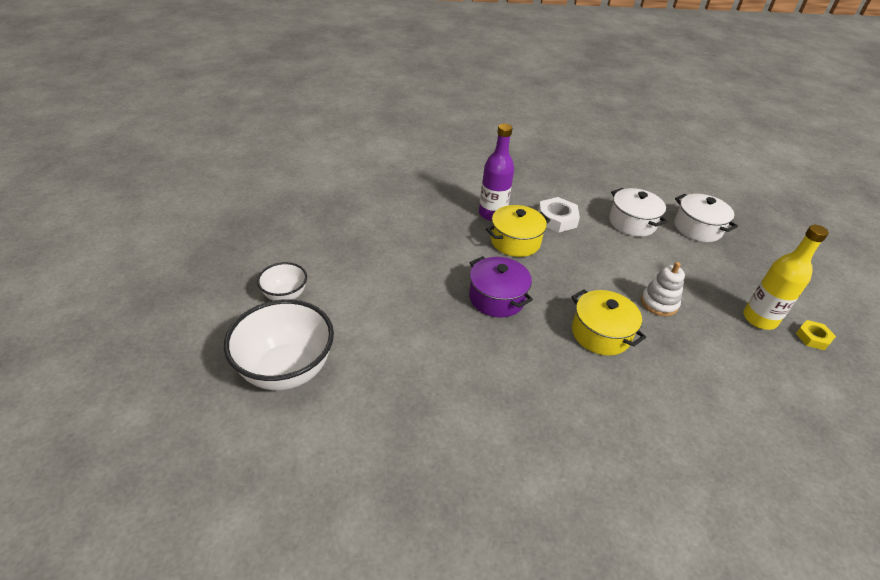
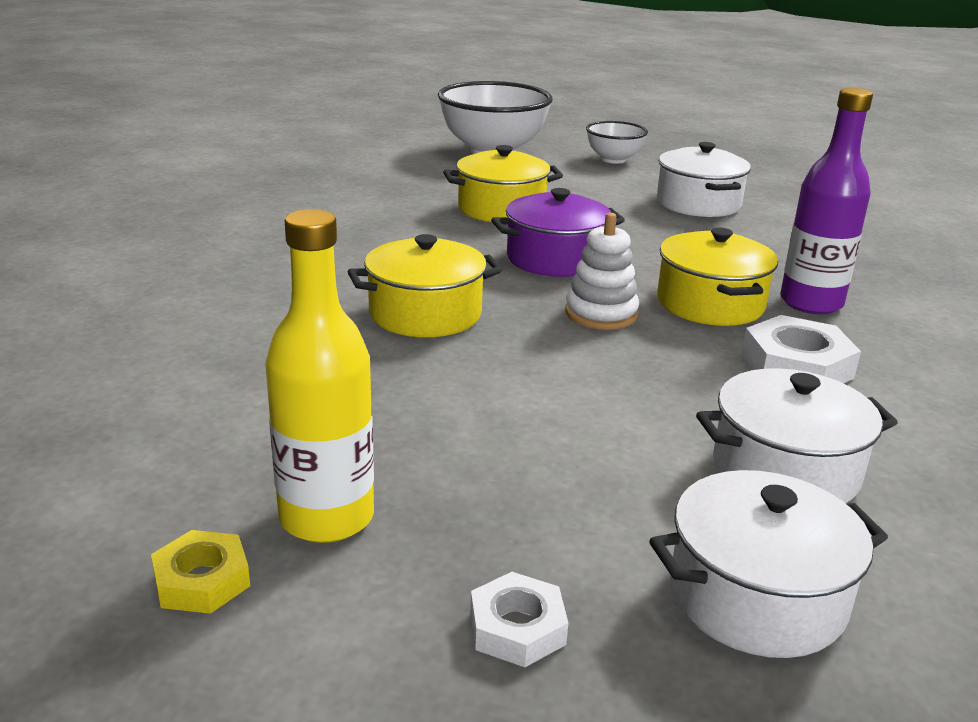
camera: 110 degrees right, 15 degrees down
white stacking toy [641,262,685,316] -> white stacking toy moved to [565,213,639,330]
none -> yellow pot [443,145,563,222]
none -> white nut [470,572,568,667]
none -> white pot [657,142,751,217]

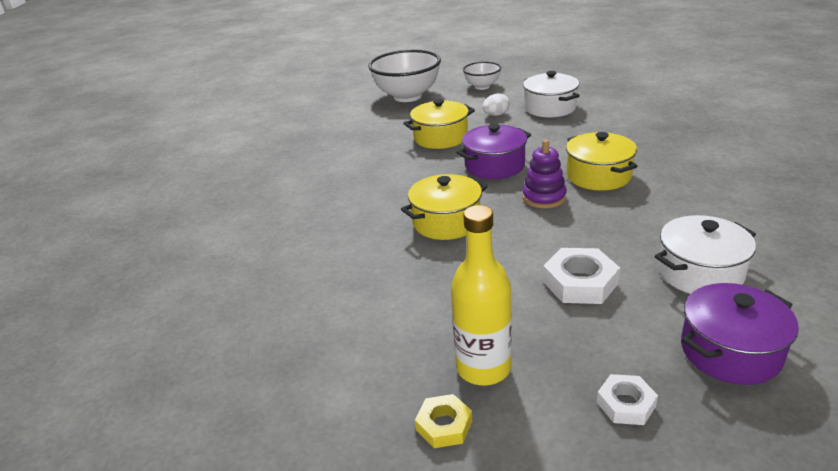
camera: 10 degrees left, 5 degrees up
white stacking toy [565,213,639,330] -> purple stacking toy [522,140,567,208]
white pot [649,470,888,658] -> purple pot [681,283,799,385]
white nut [741,315,861,383] -> white nut moved to [543,248,620,304]
purple bottle [780,88,873,314] -> none
none -> white egg [483,93,510,116]

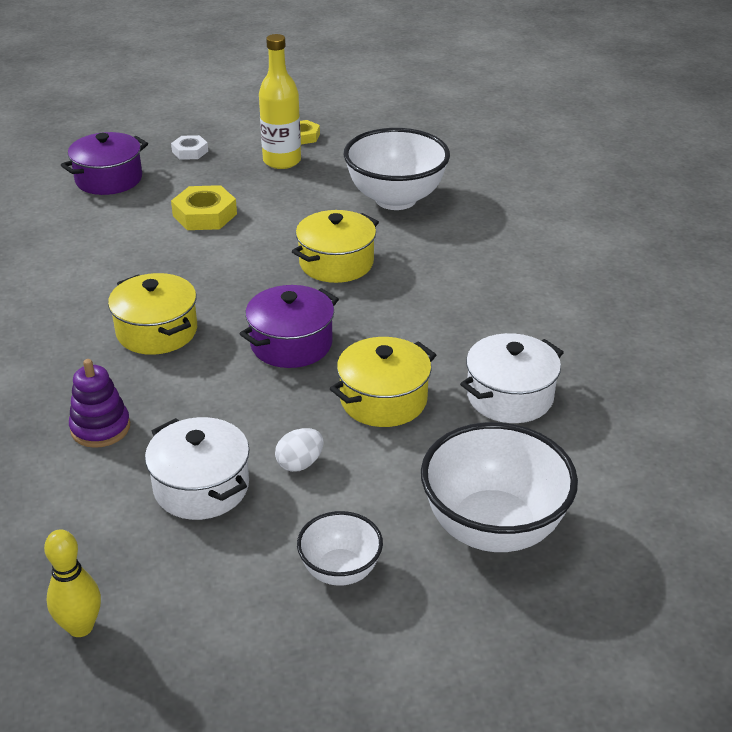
camera: 165 degrees right, 5 degrees up
purple stacking toy [522,140,567,208] -> purple stacking toy moved to [69,359,130,448]
white nut [543,248,620,304] -> yellow nut [171,185,237,230]
white pot [655,215,756,294] -> white pot moved to [460,333,564,423]
none -> yellow bowling pin [44,529,101,637]
none -> white bowl [344,128,450,210]

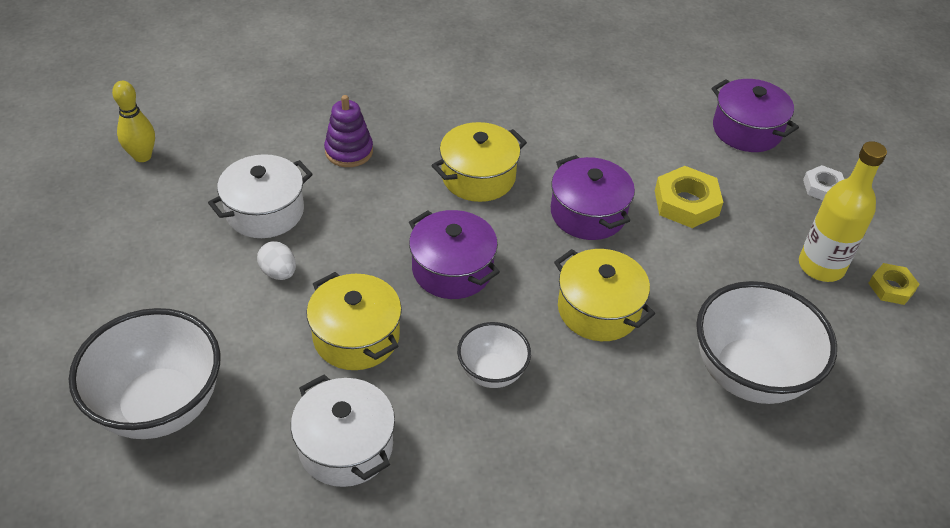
camera: 90 degrees right, 10 degrees up
white bowl [297,511,383,586] -> white bowl moved to [457,322,531,388]
none -> purple pot [551,155,635,240]

